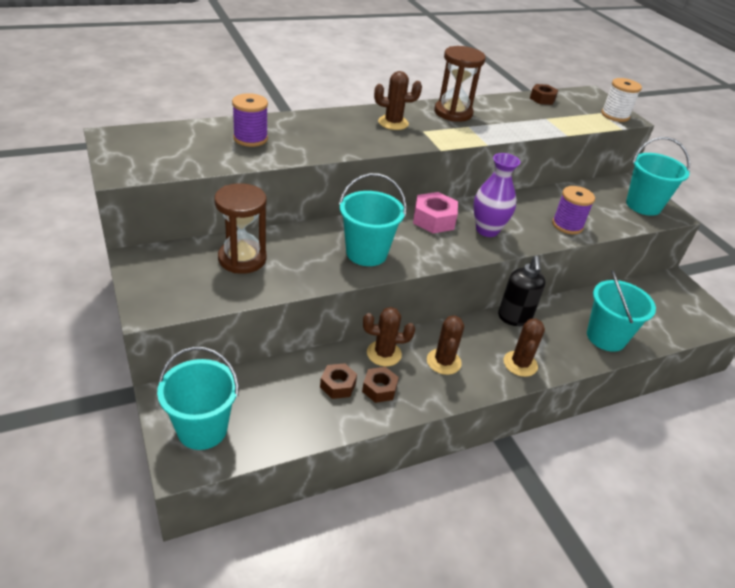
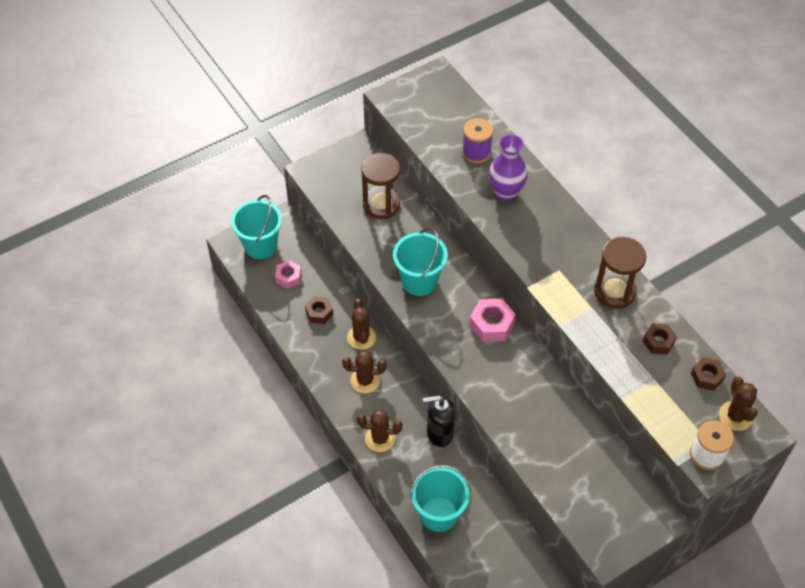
camera: 85 degrees right, 15 degrees up
brown nut [362,367,399,403] -> brown nut moved to [643,323,677,354]
brown cactus [374,71,422,130] -> brown cactus moved to [719,377,757,431]
purple vase [473,153,520,237] -> purple vase moved to [489,134,528,202]
purple spool [552,186,595,234] -> none
turquoise bucket [626,137,690,216] -> none
none -> pink nut [275,260,301,289]

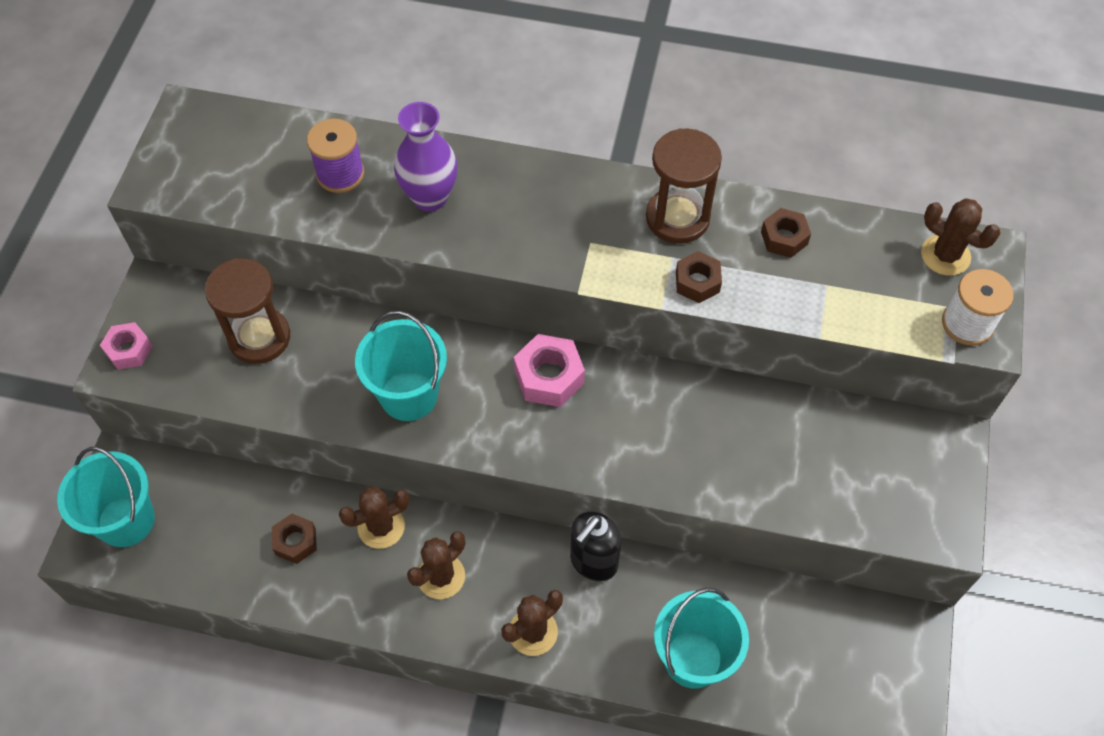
camera: 45 degrees left, 5 degrees up
pink nut [275,260,301,289] -> pink nut moved to [100,322,153,370]
brown cactus [347,299,376,350] -> brown cactus turned 60 degrees counterclockwise [339,487,409,549]
brown nut [691,357,726,391] -> brown nut moved to [676,251,722,303]

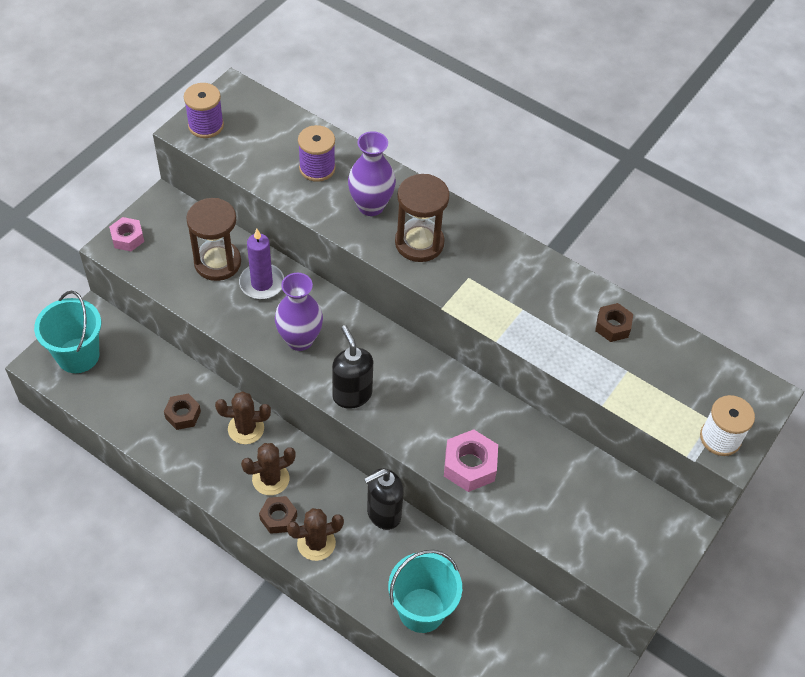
camera: 20 degrees right, 5 degrees down
turquoise bucket [355,311,447,421] -> purple vase [275,273,323,351]
pink nut [514,334,585,407] -> pink nut moved to [444,429,498,492]
brown hourglass [646,128,722,244] -> brown hourglass moved to [395,174,450,262]
brown nut [676,251,722,303] -> brown nut moved to [259,496,297,534]
brown cactus [921,198,1000,276] -> none
none -> purple spool [184,83,224,138]
none -> purple candle [239,229,284,299]
none -> black soap dispenser [332,325,373,409]

